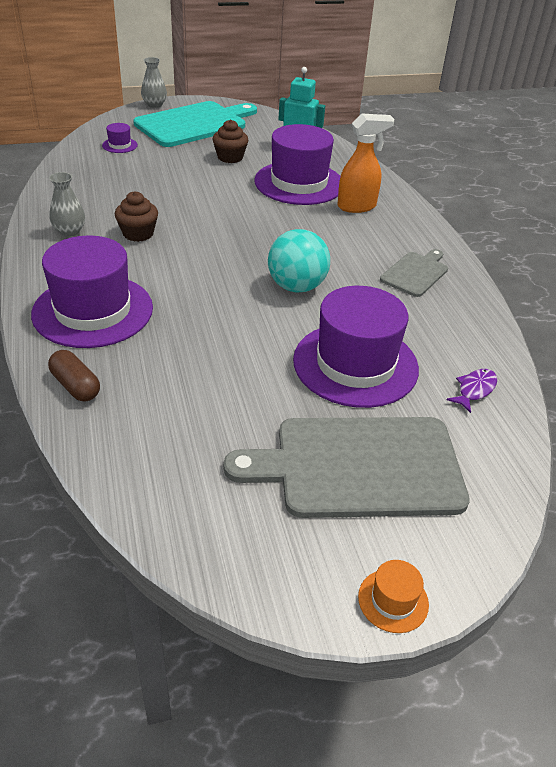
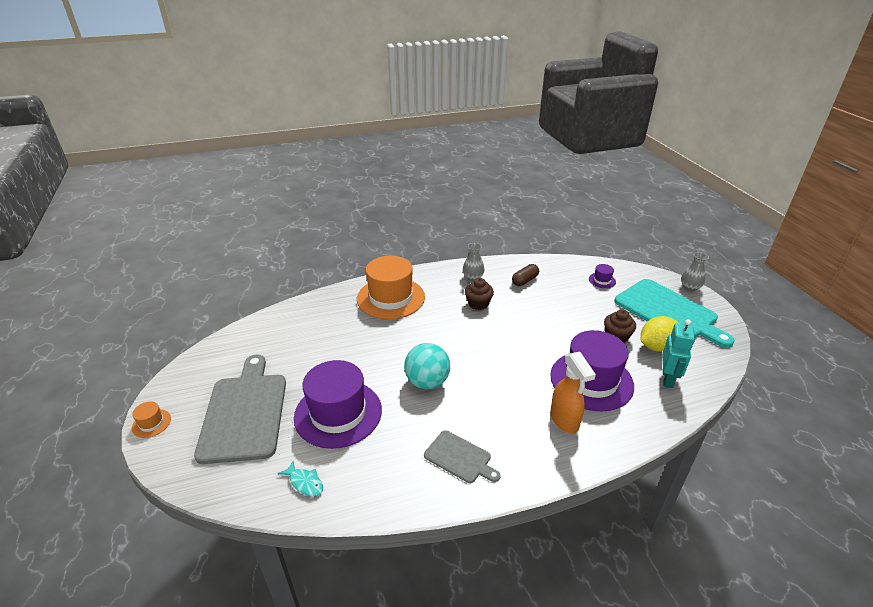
camera: 90 degrees right, 5 degrees down
purple hat [31,235,153,348] -> orange hat [357,256,425,319]
brown capsule [48,350,100,401] -> brown capsule moved to [512,264,539,286]
purple fish [447,369,497,413] -> turquoise fish [278,461,323,496]
none -> yellow lemon [641,316,679,351]

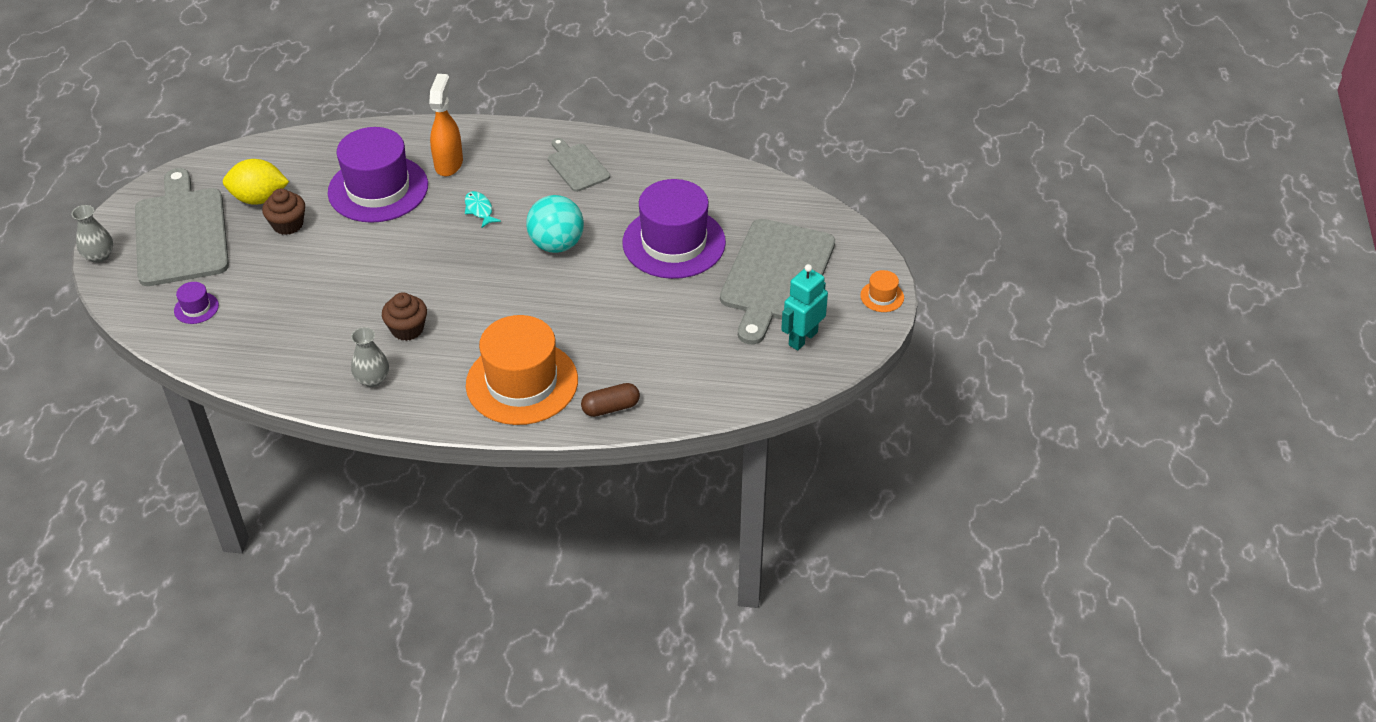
camera: 155 degrees left, 10 degrees up
turquoise fish [278,461,323,496] -> turquoise fish moved to [465,191,501,228]
brown capsule [512,264,539,286] -> brown capsule moved to [581,383,640,417]
turquoise cutting board [614,279,735,348] -> grey cutting board [135,168,229,286]
turquoise robot [662,319,695,388] -> turquoise robot moved to [781,264,828,350]

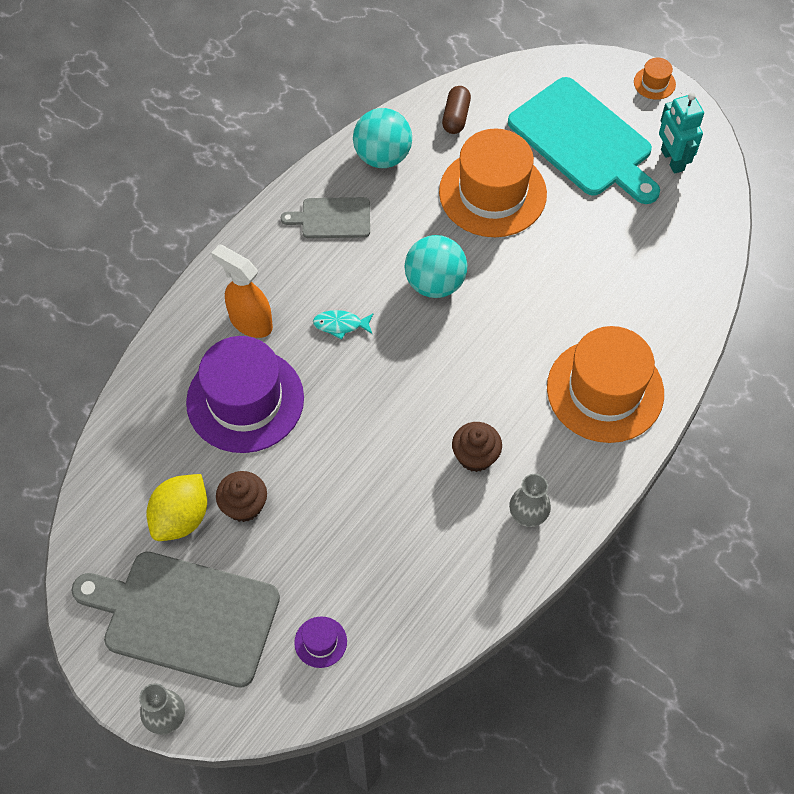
camera: 60 degrees left, 15 degrees up
brown capsule [581,383,640,417] -> brown capsule moved to [442,86,471,134]
purple hat [623,179,726,279] -> orange hat [439,129,547,237]
grey cutting board [720,219,835,345] -> turquoise cutting board [508,77,660,204]
none -> turquoise ball [353,108,412,168]

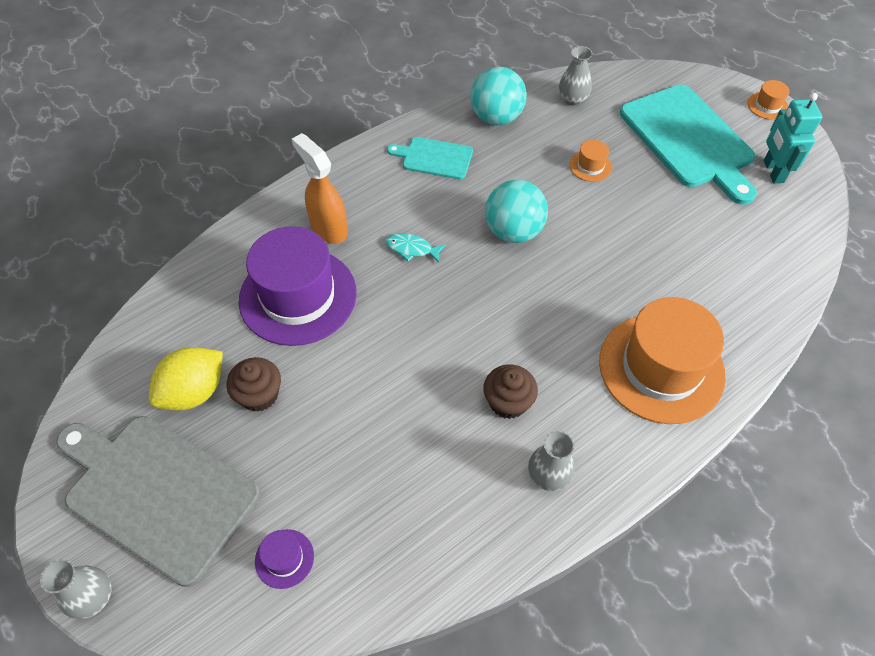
camera: 15 degrees right, 5 degrees down
grey cutting board [281,197,370,238] -> turquoise cutting board [387,137,473,179]
orange hat [439,129,547,237] -> orange hat [569,140,612,182], size x0.41
brown capsule [442,86,471,134] -> grey vase [559,46,592,106]

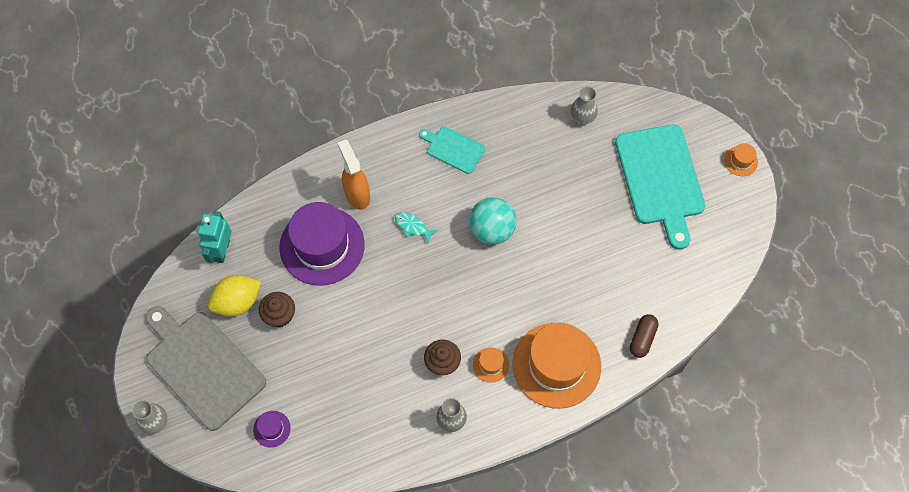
camera: 15 degrees right, 10 degrees up
turquoise ball [470,67,527,125] -> none
orange hat [569,140,612,182] -> orange hat moved to [473,347,509,383]
turquoise robot [764,93,822,183] -> turquoise robot moved to [198,211,232,263]
none -> brown capsule [630,314,659,358]

